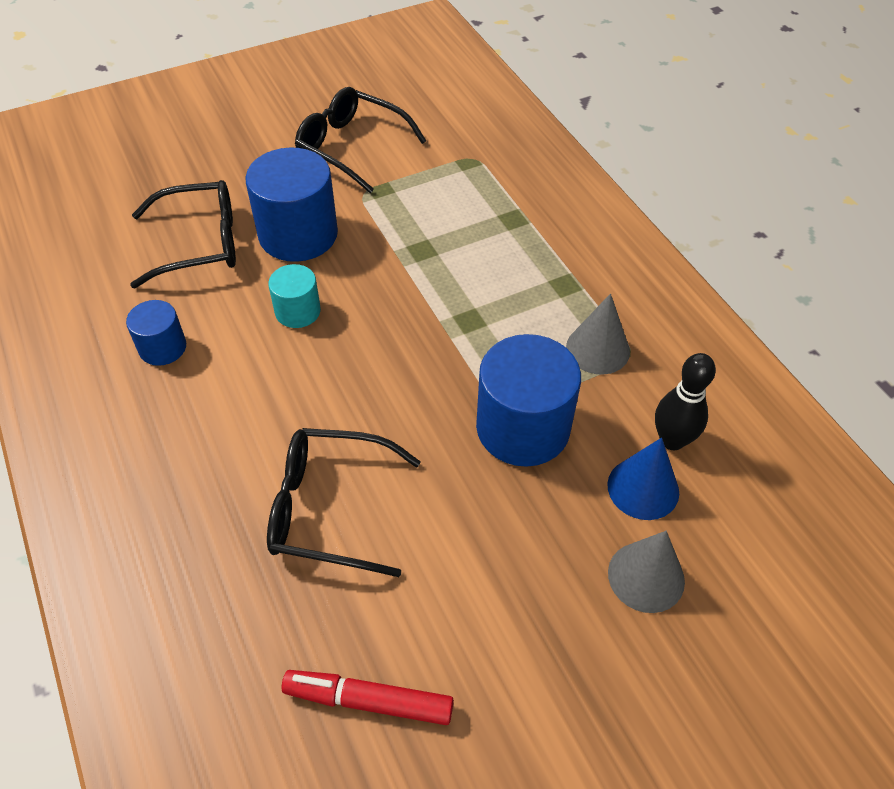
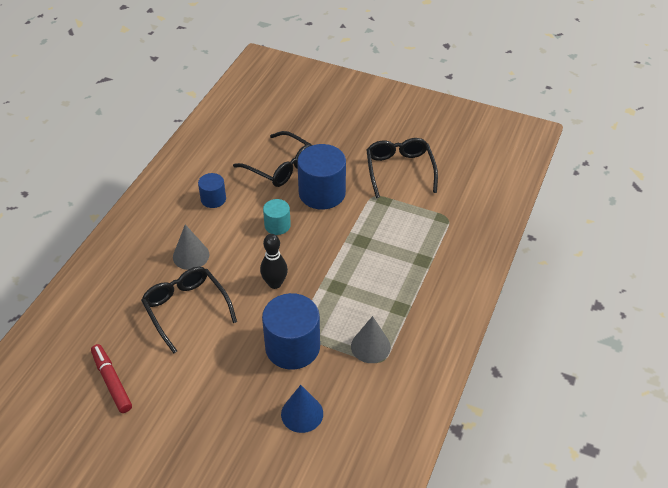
camera: 50 degrees right, 5 degrees down
grey cone [608,531,685,613] -> grey cone moved to [173,224,209,270]
black bowling pin [655,353,716,450] -> black bowling pin moved to [260,234,288,289]

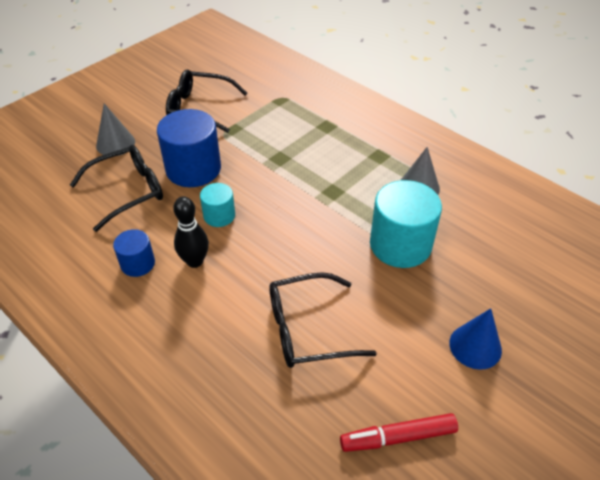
camera: 70 degrees left, 0 degrees up
grey cone [173,224,209,270] -> grey cone moved to [96,103,135,156]
black bowling pin [260,234,288,289] -> black bowling pin moved to [173,196,209,268]
blue cylinder [262,293,320,370] -> turquoise cylinder [370,180,442,268]
blue cone [281,385,323,433] -> blue cone moved to [449,308,502,370]

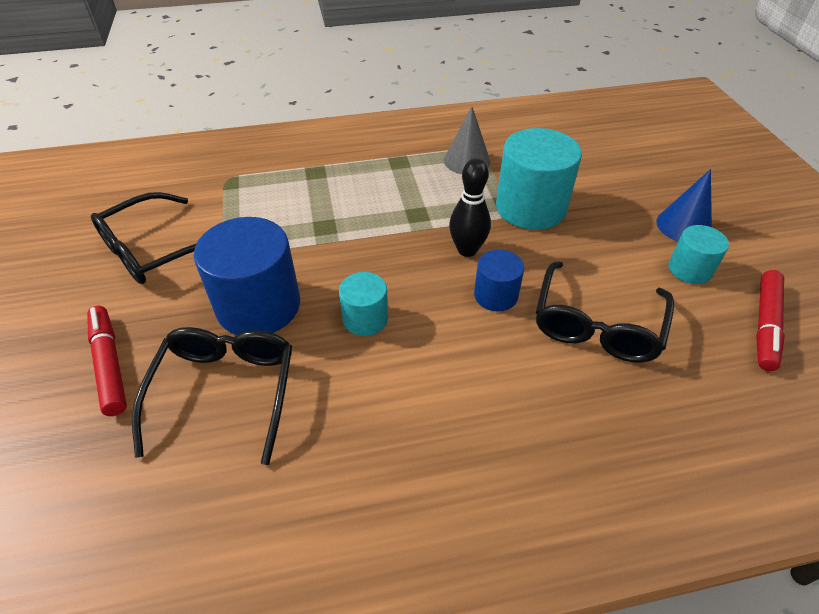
camera: 55 degrees left, 0 degrees up
grey cone [96,103,135,156] -> red marker [87,305,127,416]
blue cylinder [113,229,155,277] -> blue cylinder moved to [474,250,524,311]
black bowling pin [173,196,209,268] -> black bowling pin moved to [449,158,491,257]
none -> turquoise cylinder [668,225,729,284]

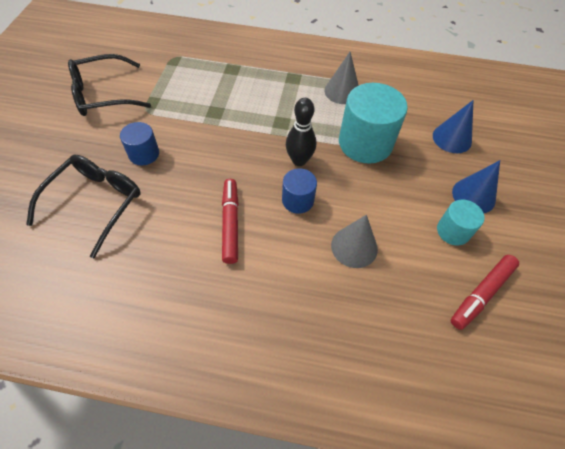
camera: 20 degrees right, 10 degrees up
red marker [87,305,127,416] -> red marker moved to [222,179,239,264]
blue cylinder [194,217,300,335] -> blue cylinder [120,122,159,165], size x0.54
turquoise cylinder [339,272,388,336] -> none
black glasses [536,262,674,363] -> grey cone [331,215,378,268]
none -> blue cone [433,100,473,153]

